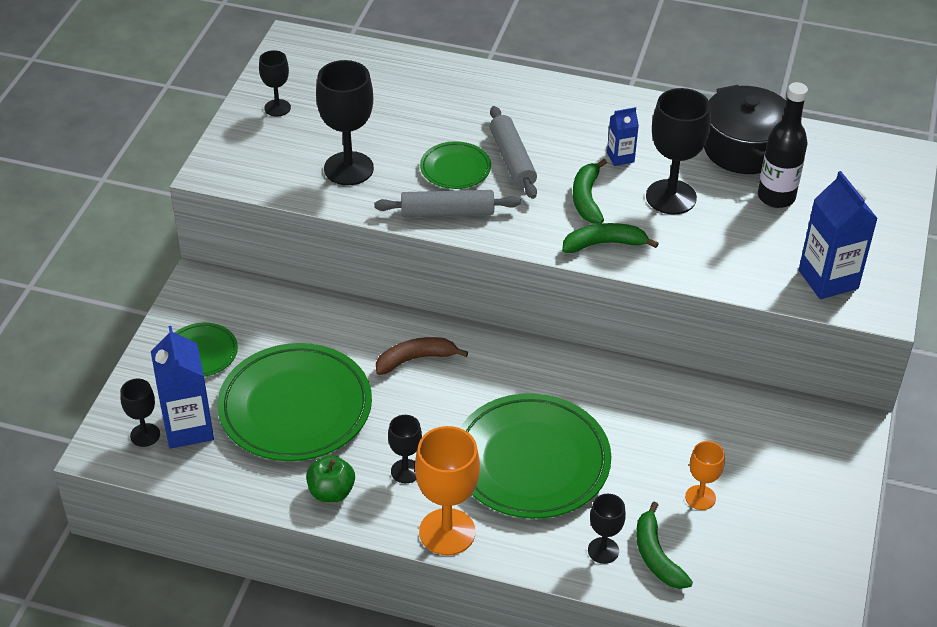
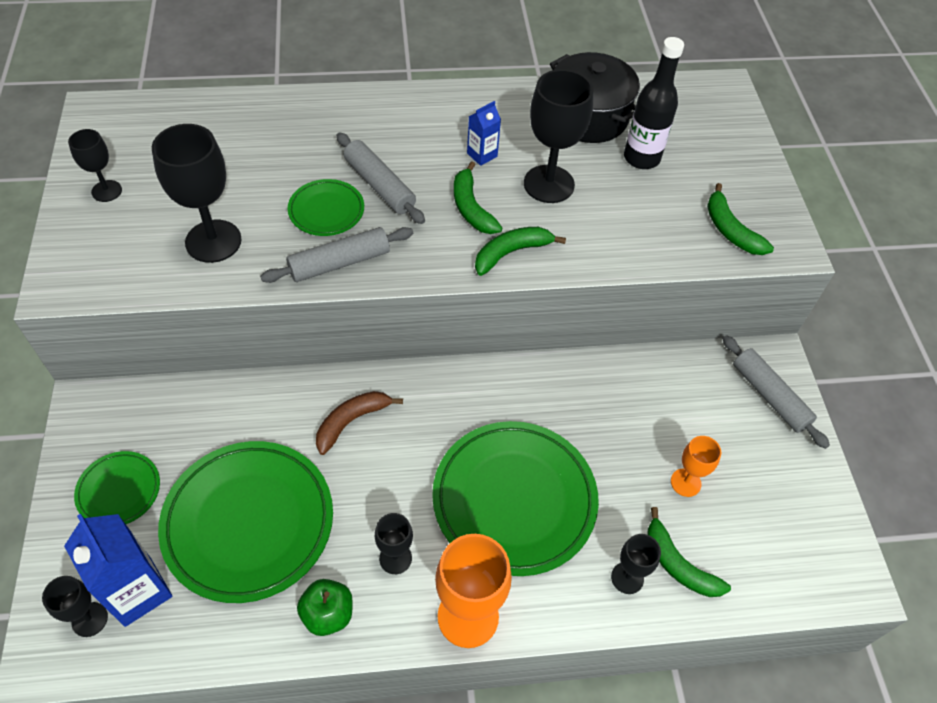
camera: 25 degrees left, 10 degrees up
blue carton [799,171,878,299] -> green banana [707,183,774,255]
none -> grey rolling pin [722,335,830,449]

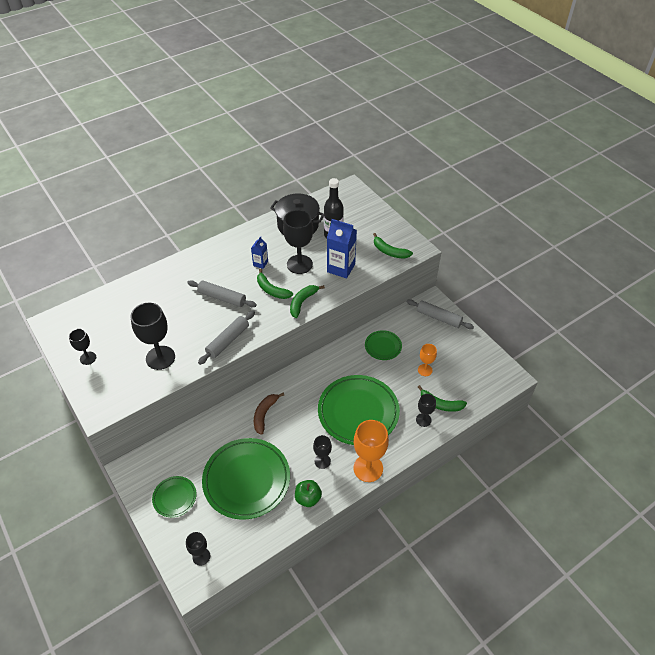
camera: 25 degrees left, 5 degrees down
blue carton [64,514,172,627] -> blue carton moved to [327,219,357,278]
green plate [288,179,364,236] -> green plate moved to [365,330,402,360]

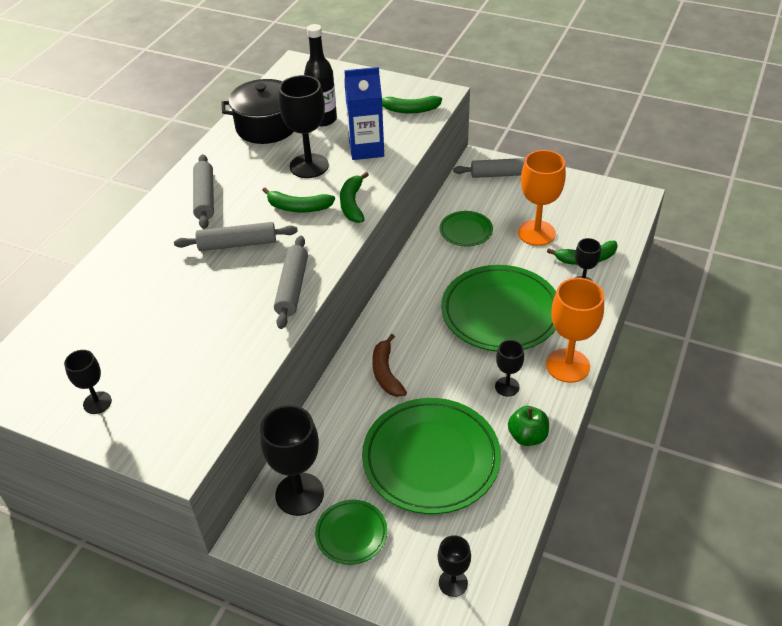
camera: 30 degrees left, 5 degrees down
black goblet [130,303,175,370] -> black goblet moved to [260,405,324,516]
blue carton [251,236,268,269] -> none
orange goblet [418,344,437,376] -> orange goblet [518,150,566,246], size x1.81
none -> grey rolling pin [193,154,214,229]

